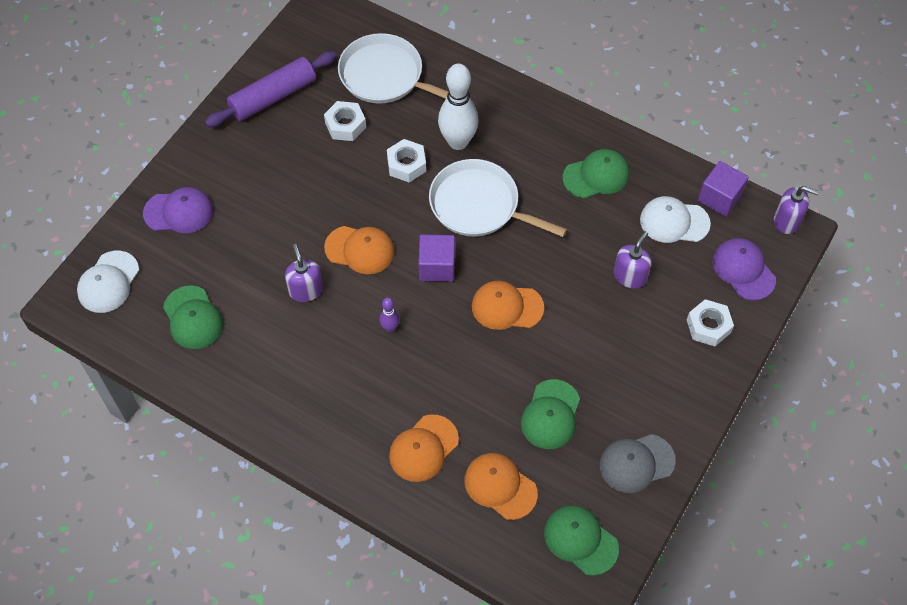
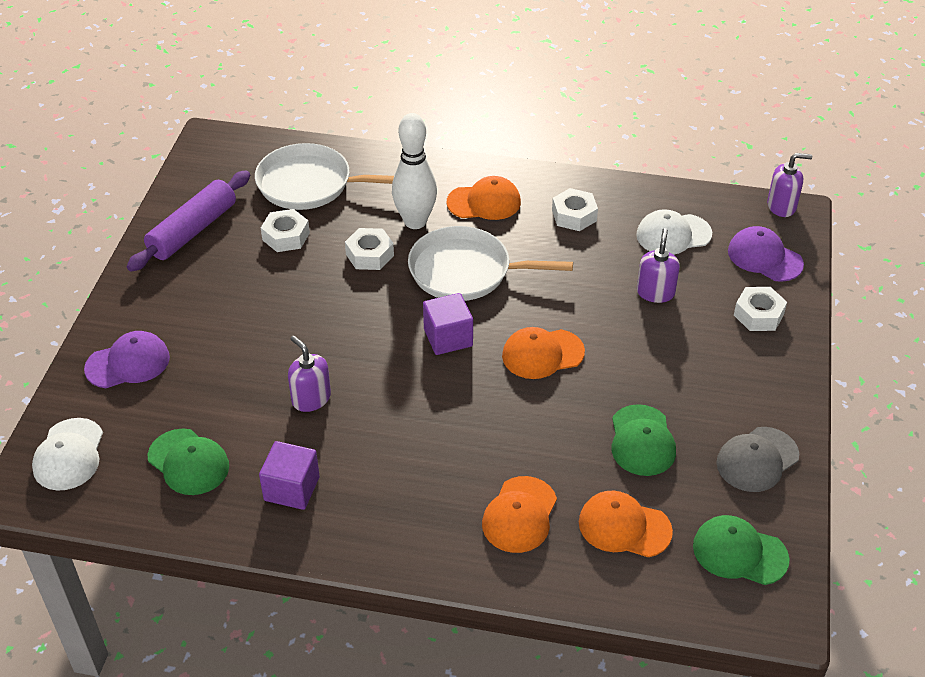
camera: 20 degrees left, 15 degrees down
orange cap [324,226,395,274] -> orange cap moved to [446,176,521,220]
purple bowling pin [380,297,399,332] -> none
green cap [563,149,629,198] -> white nut [552,188,598,231]
purple cube [698,161,749,216] -> purple cube moved to [259,441,320,510]

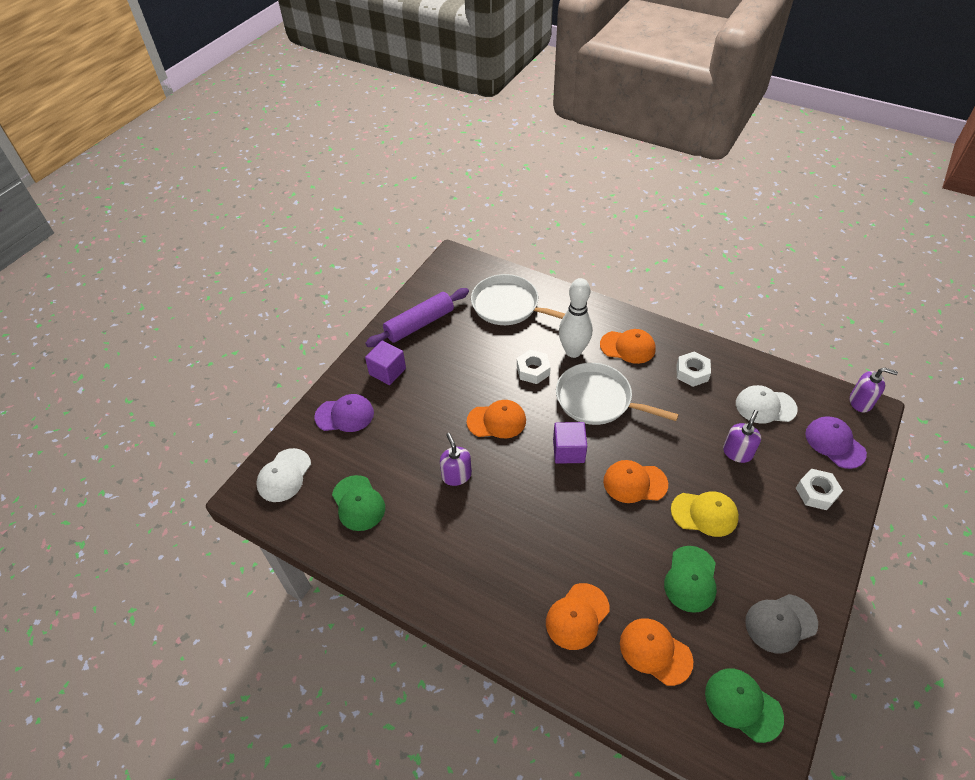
camera: 20 degrees right, 5 degrees up
purple cube [259,441,320,510] -> purple cube moved to [365,340,406,385]
white nut [261,209,310,252] -> none
none -> orange cap [467,400,526,438]
none -> yellow cap [671,491,739,537]

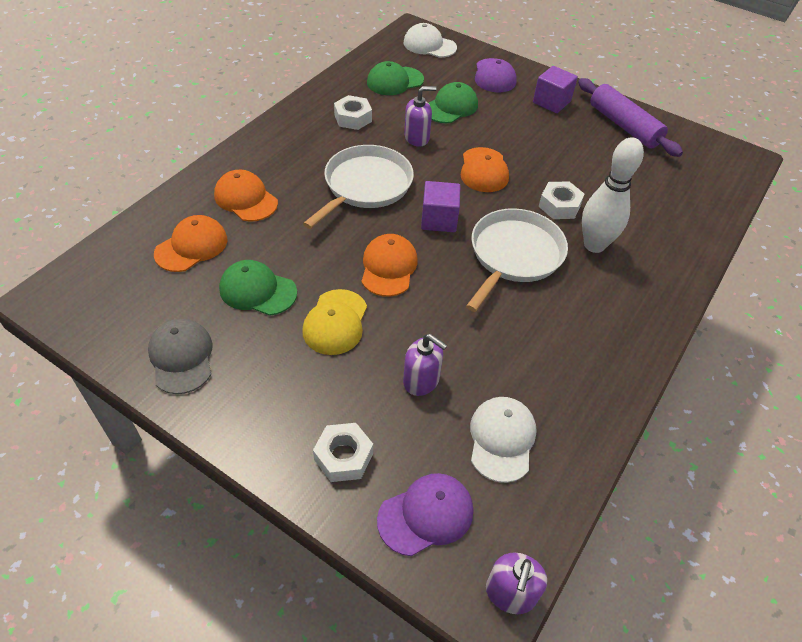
camera: 90 degrees right, 0 degrees up
white pan [471,274,565,325] -> white pan moved to [303,145,414,229]
orange cap [600,329,656,364] -> none
white nut [677,352,711,387] -> white nut moved to [334,95,372,130]
green cap [705,668,784,743] -> green cap moved to [429,82,478,123]

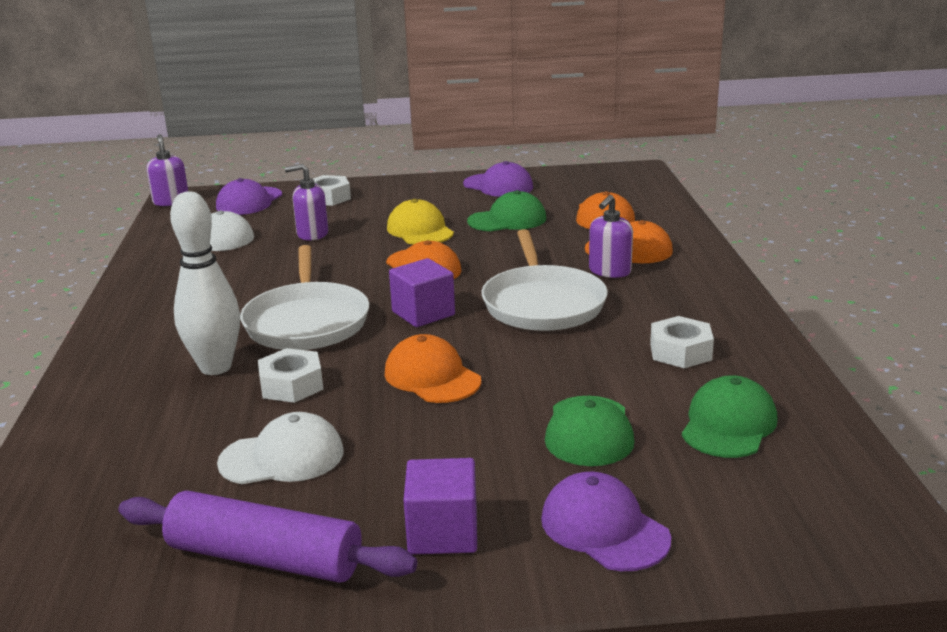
camera: 145 degrees right, 25 degrees down
grey cap [148,319,212,394] -> purple cap [463,161,533,197]
white cap [403,23,457,58] -> white cap moved to [217,412,344,484]
purple soap dispenser [404,86,437,147] -> purple soap dispenser moved to [589,195,633,278]

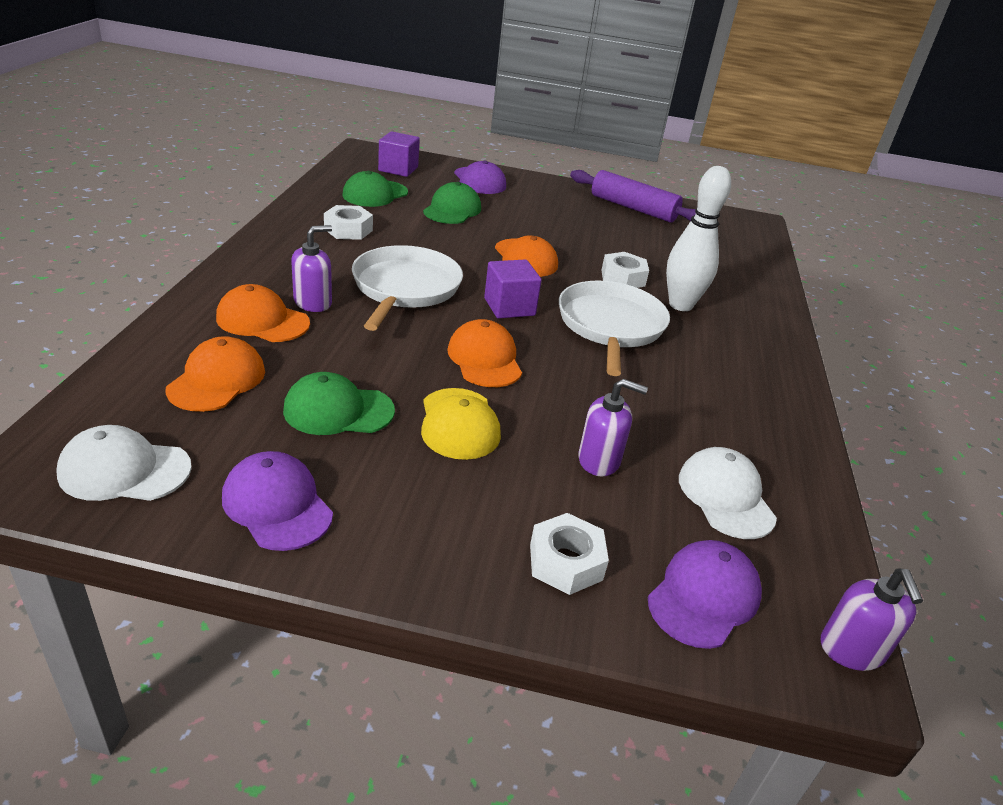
camera: 170 degrees left, 10 degrees up
white cap [217,412,344,484] -> white cap moved to [56,425,192,501]
purple cube [403,458,477,555] -> purple cube moved to [378,131,420,177]

